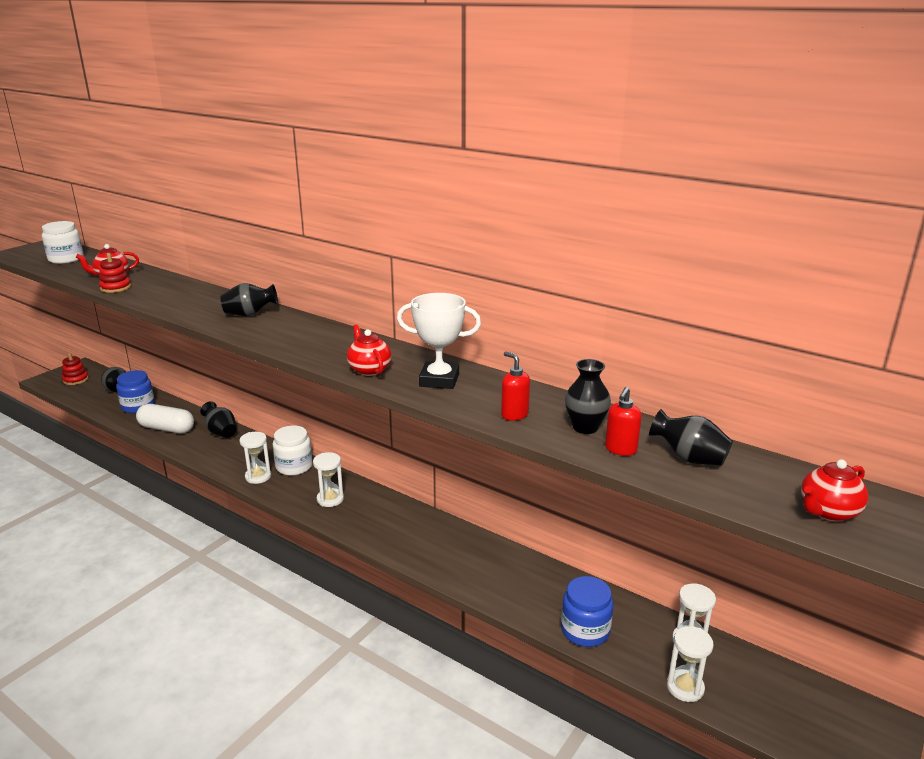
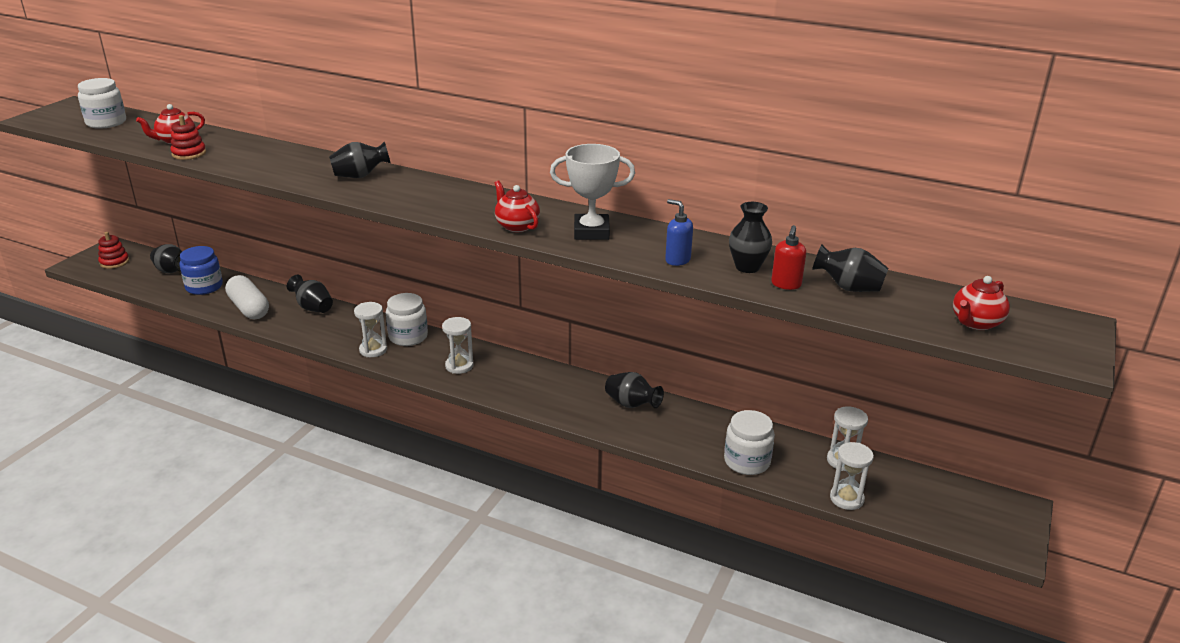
camera: 10 degrees left, 5 degrees up
white capsule [136,404,194,433] -> white capsule turned 45 degrees clockwise [225,275,269,319]
red soap dispenser [501,351,530,421] -> blue soap dispenser [665,199,693,266]
blue jar [561,576,613,647] -> white jar [724,410,775,475]
none -> black vase [605,372,664,408]

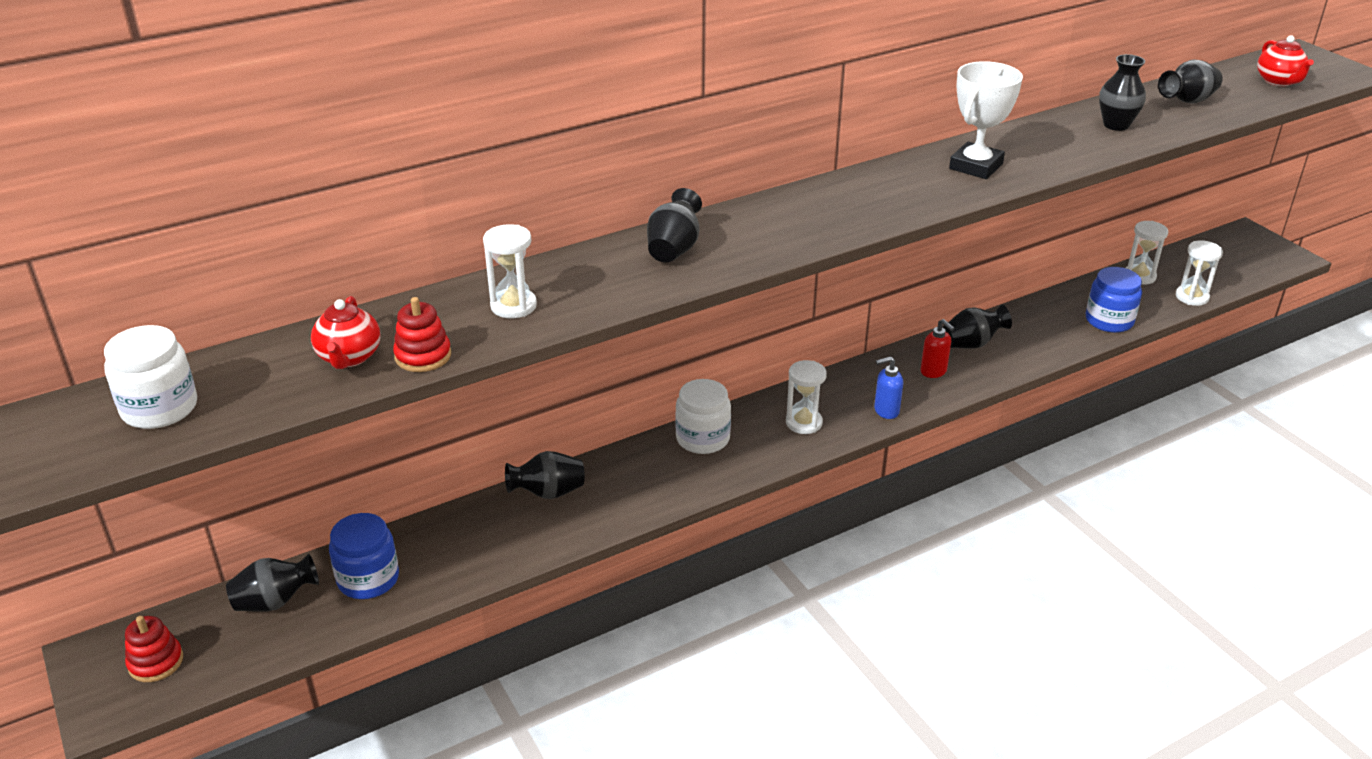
camera: 55 degrees left, 5 degrees up
white capsule [225,275,269,319] -> none
white hourglass [354,302,387,357] -> white hourglass moved to [483,224,537,318]
red teapot [495,180,540,232] -> none
blue soap dispenser [665,199,693,266] -> blue soap dispenser moved to [874,356,903,419]
white jar [724,410,775,475] -> blue jar [1086,267,1142,333]
red soap dispenser [771,225,806,290] -> red soap dispenser moved to [920,319,955,378]

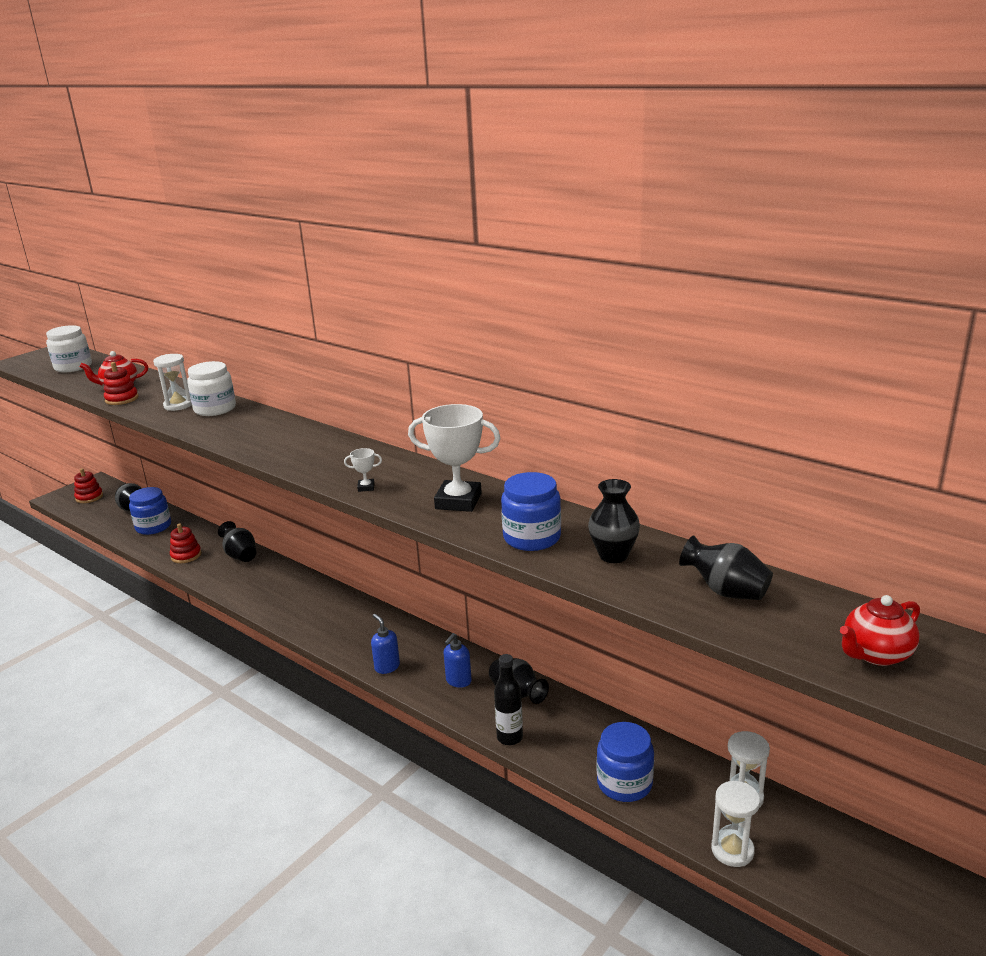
camera: 70 degrees right, 10 degrees down
black vase [647,188,702,262] -> none
white jar [675,379,731,454] -> white jar moved to [187,361,236,416]
white hourglass [786,360,827,434] -> none
red soap dispenser [920,319,955,378] -> blue soap dispenser [444,633,472,688]
none -> red stacking toy [170,523,202,563]
none -> white trophy [344,448,382,492]
none -> black bottle [494,654,523,745]
none -> blue jar [501,472,561,551]

